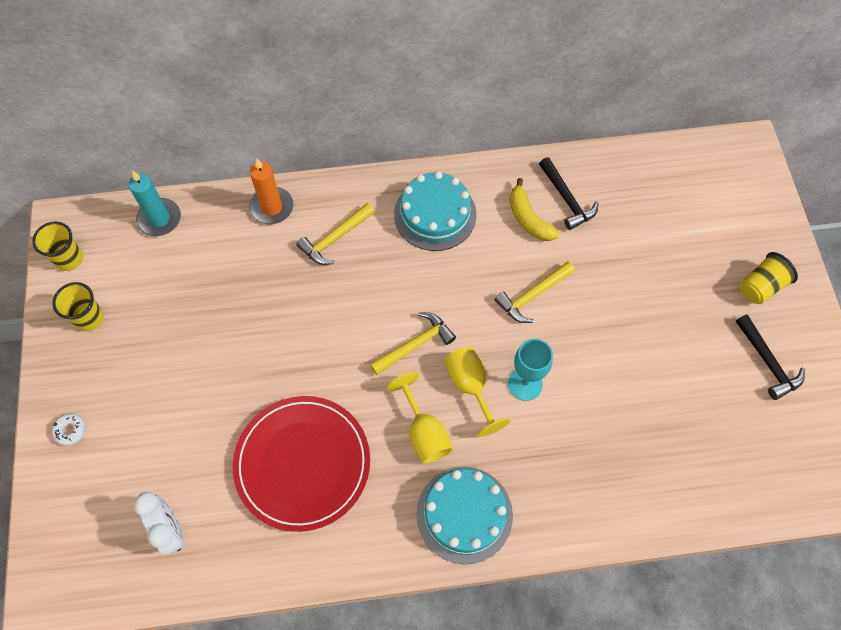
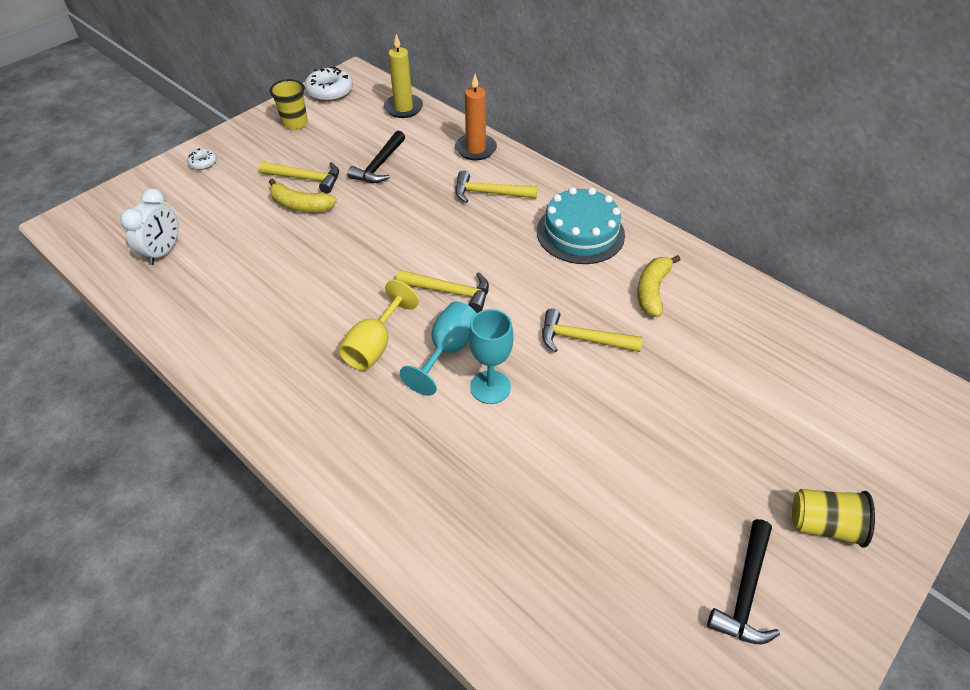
camera: 50 degrees right, 15 degrees down
yellow cup [32,222,83,271] -> white donut [305,67,353,102]
turquoise candle [128,171,181,236] -> yellow candle [384,34,423,118]
red plate [233,396,370,532] -> none
turquoise cake [416,466,513,564] -> none
yellow goblet [444,346,511,437] -> turquoise goblet [400,301,477,396]
black hammer [539,157,598,230] -> black hammer moved to [348,131,405,183]
none -> yellow hammer [259,161,339,194]
none -> yellow banana [269,179,337,212]

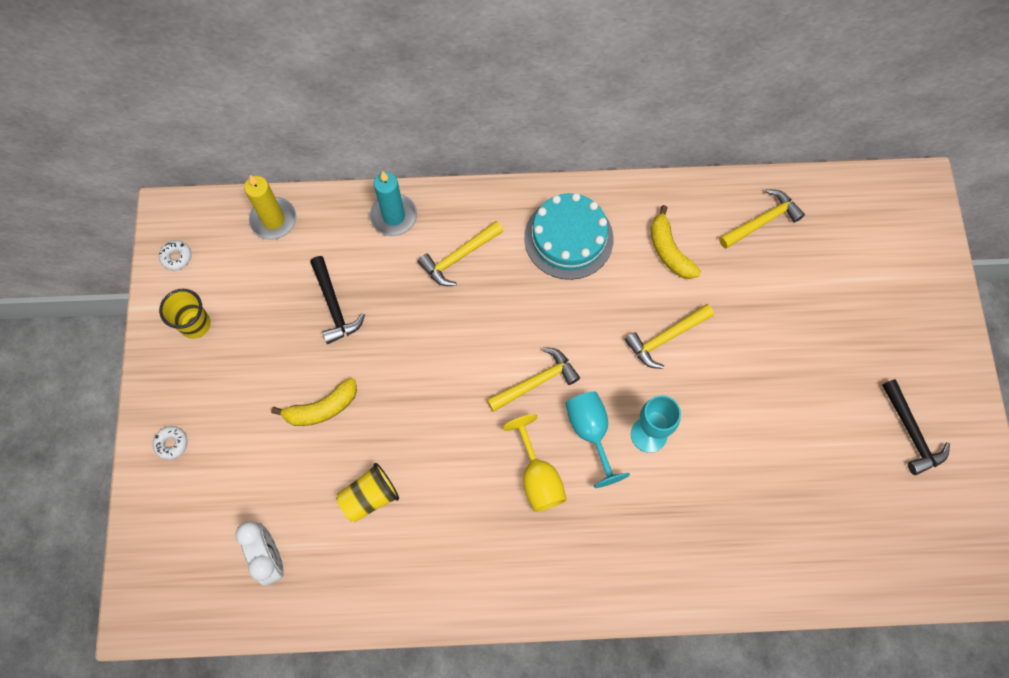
camera: 45 degrees left, 20 degrees up
yellow hammer [259,161,339,194] -> yellow hammer moved to [719,189,805,249]
white donut [305,67,353,102] -> white donut [159,240,192,271], size x0.54
orange candle [455,74,497,160] -> turquoise candle [370,172,417,236]
yellow cup [792,489,875,548] -> yellow cup moved to [336,463,399,522]

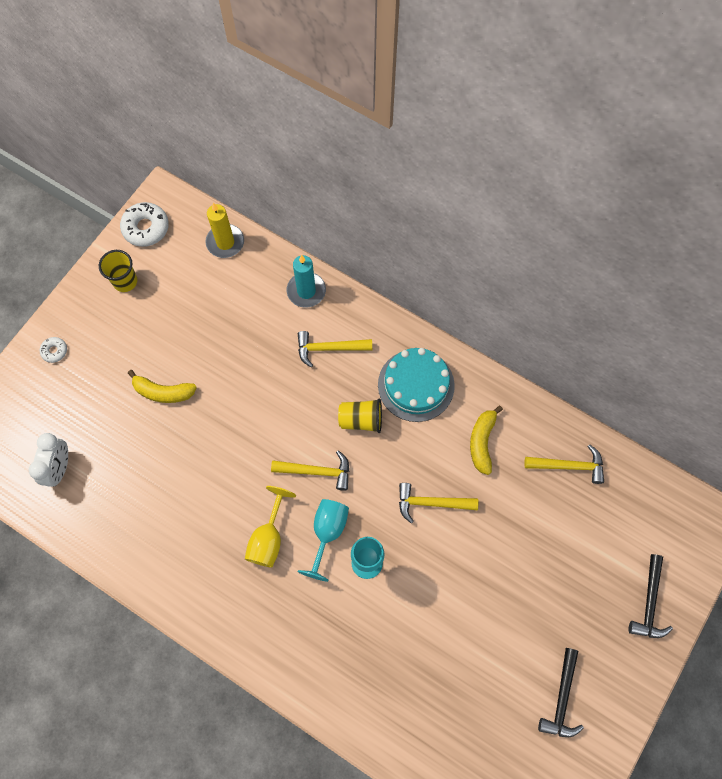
camera: 35 degrees right, 0 degrees up
white donut [159,240,192,271] -> white donut [120,202,169,247], size x1.87
black hammer [310,256,365,344] -> black hammer moved to [629,554,673,638]
yellow cup [336,463,399,522] -> yellow cup moved to [338,398,382,433]

